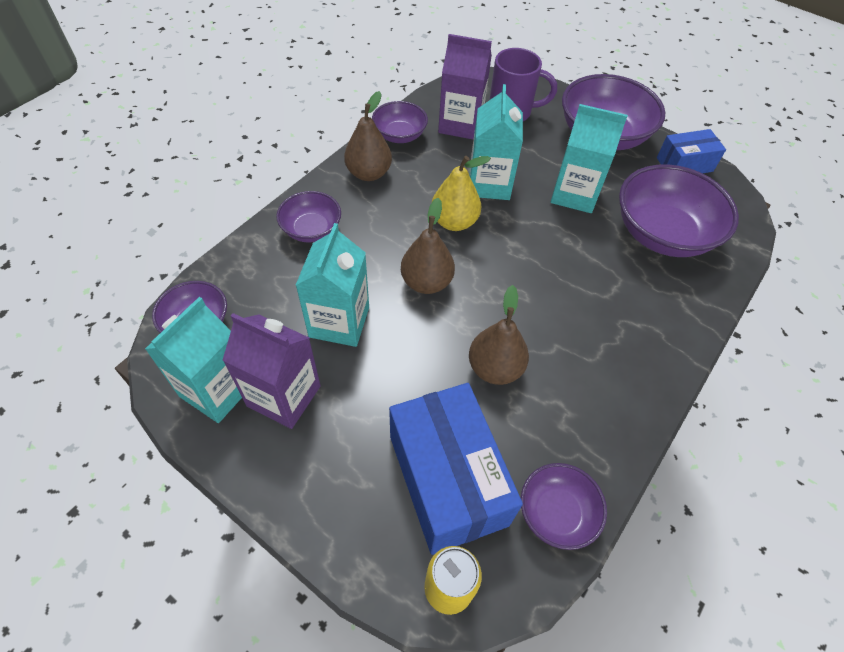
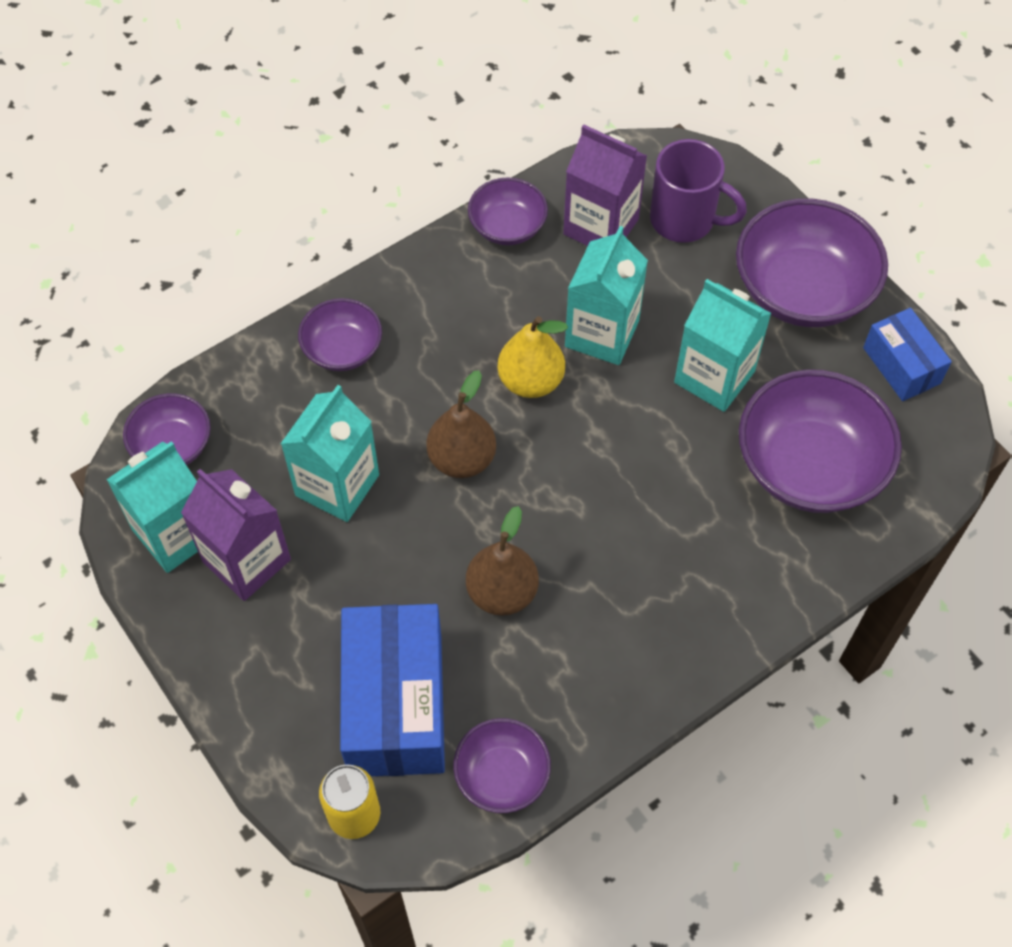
camera: 20 degrees right, 5 degrees up
brown pear [344,91,392,181] -> none
blue box [657,129,726,173] -> blue box turned 60 degrees clockwise [863,308,952,401]

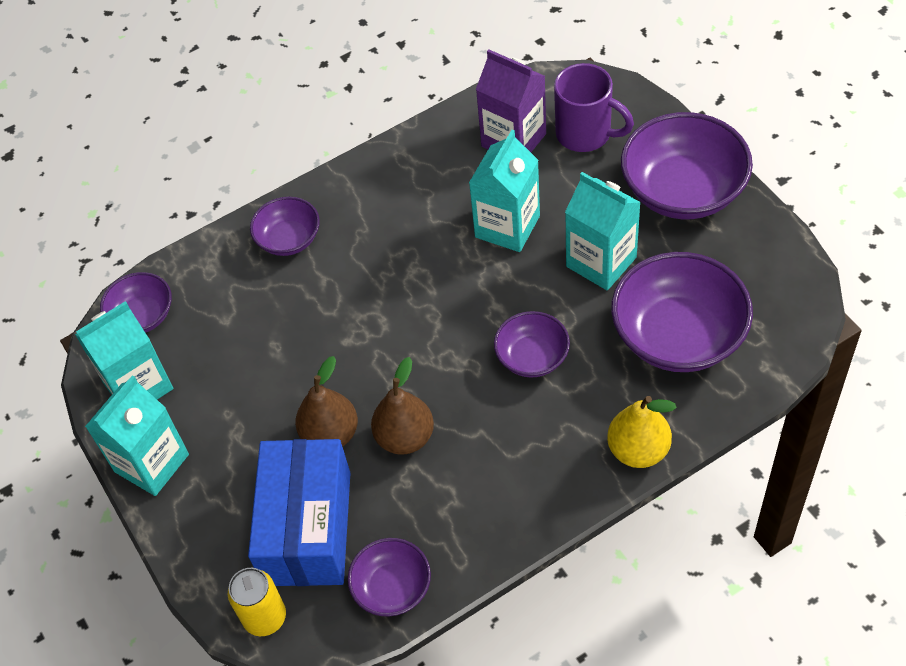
camera: 10 degrees right, 5 degrees down
purple carton [181,469,291,601] -> none
turquoise carton [281,385,379,522] -> turquoise carton moved to [85,376,189,496]
brown pear [426,370,496,478] -> brown pear moved to [295,356,358,447]
purple bowl [468,177,548,245] -> purple bowl moved to [494,311,570,378]
yellow pear [497,316,568,398] -> yellow pear moved to [607,396,677,468]
blue box [863,308,952,401] -> none

